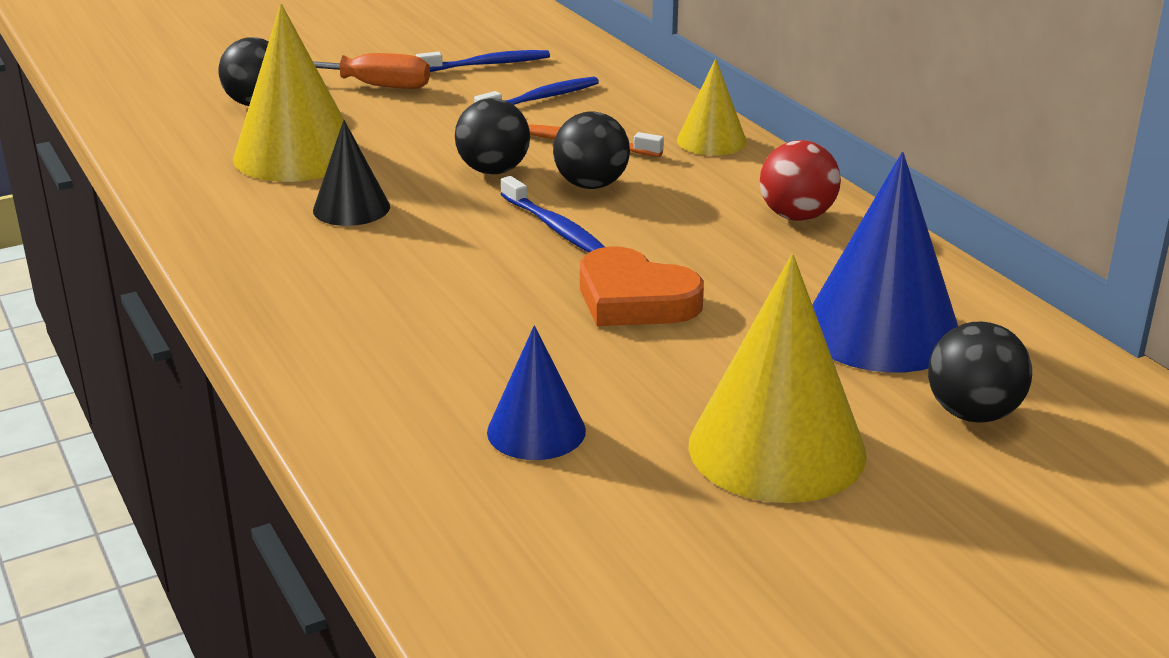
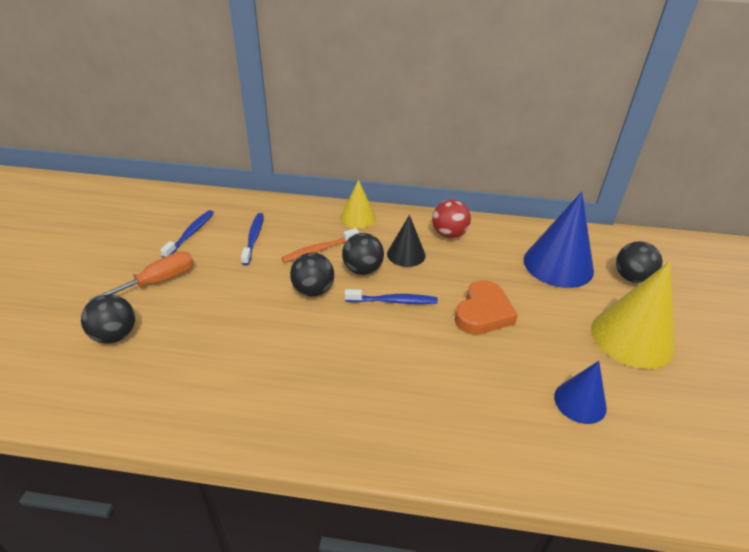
camera: 55 degrees left, 10 degrees up
yellow cone [233,4,356,182] -> none
black cone [313,120,390,226] -> black cone moved to [387,215,426,267]
orange heart [580,247,704,326] -> orange heart turned 45 degrees counterclockwise [455,280,518,335]

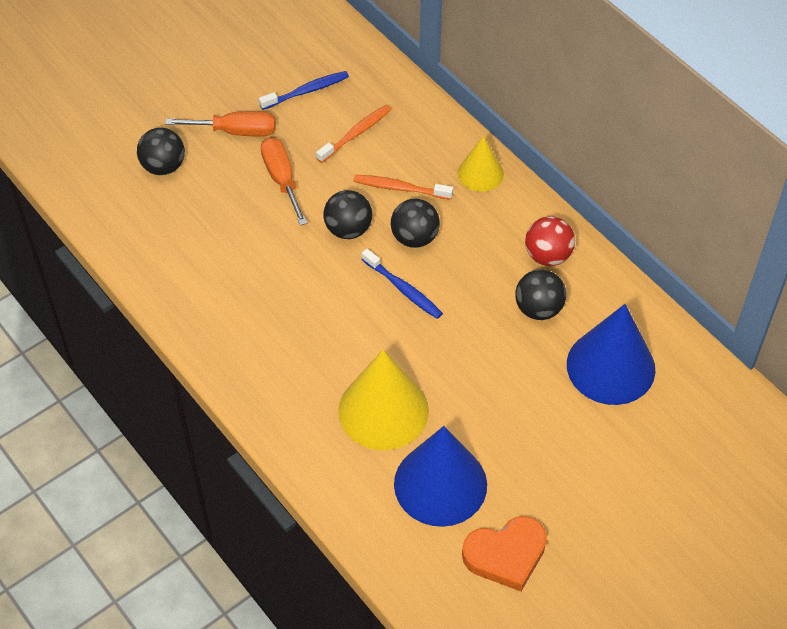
camera: 45 degrees right, 15 degrees up
blue toothbrush [241,213,264,265] -> orange toothbrush [316,105,392,163]
black cone [387,215,426,267] -> none
orange heart [455,280,518,335] -> orange heart moved to [462,516,547,591]
blue cone [554,361,607,424] -> blue cone [394,426,487,527], size x1.76
yellow cone [591,261,675,369] -> yellow cone moved to [338,350,429,450]
black ball [616,241,662,283] -> black ball moved to [515,269,566,320]
none -> orange screwdriver [261,137,307,226]

